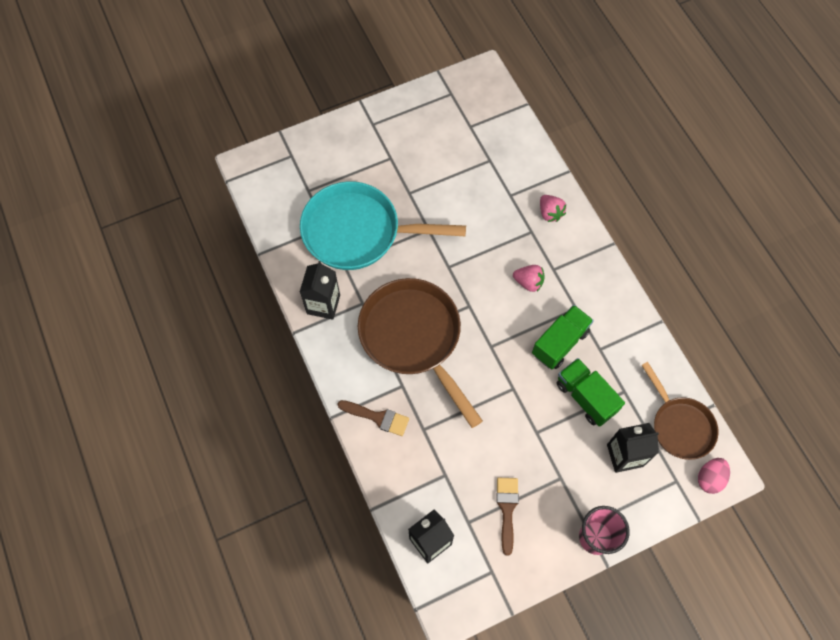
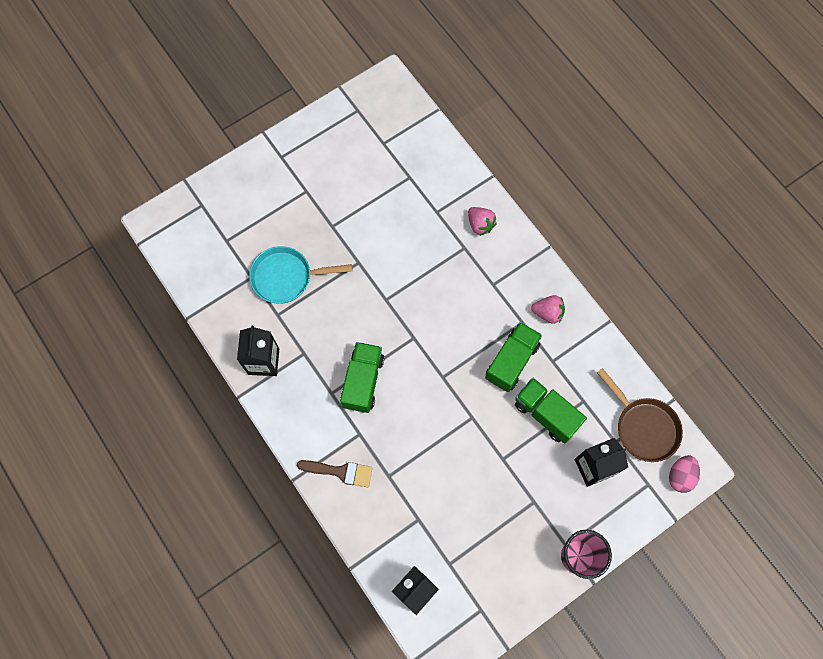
camera: 10 degrees left, 5 degrees up
turquoise pan [300,182,466,270] -> turquoise pan [249,246,352,304], size x0.60
brown pan [358,278,483,428] -> green truck [340,342,384,413]
brown brush [496,477,519,556] -> none
pink strawberry [513,265,545,292] -> pink strawberry moved to [531,295,565,324]

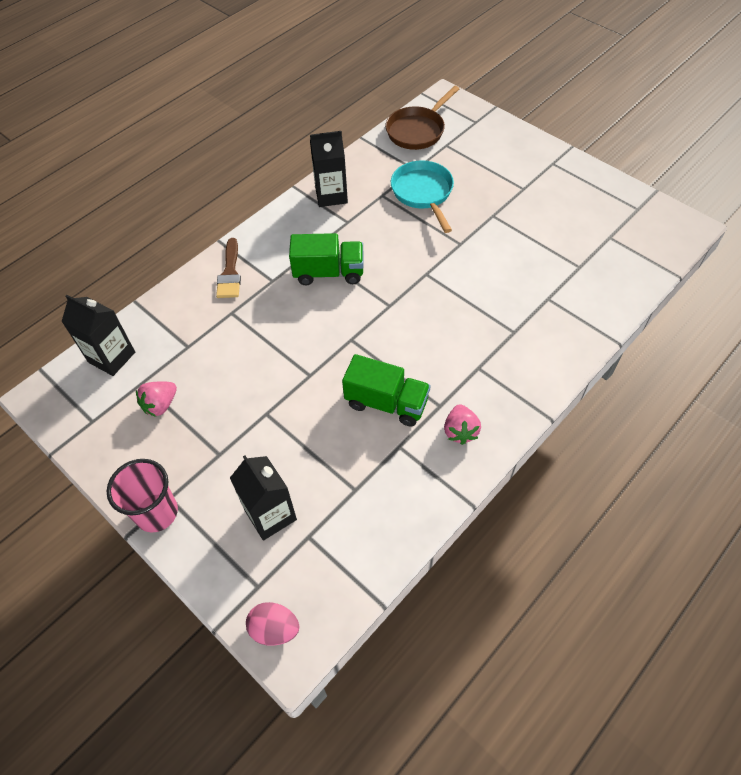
camera: 80 degrees right, 15 degrees down
pink strawberry [468,207,497,236] -> pink strawberry moved to [136,381,177,417]
green truck [515,378,587,443] -> none
brown pan [597,368,683,462] -> brown pan moved to [385,86,459,150]

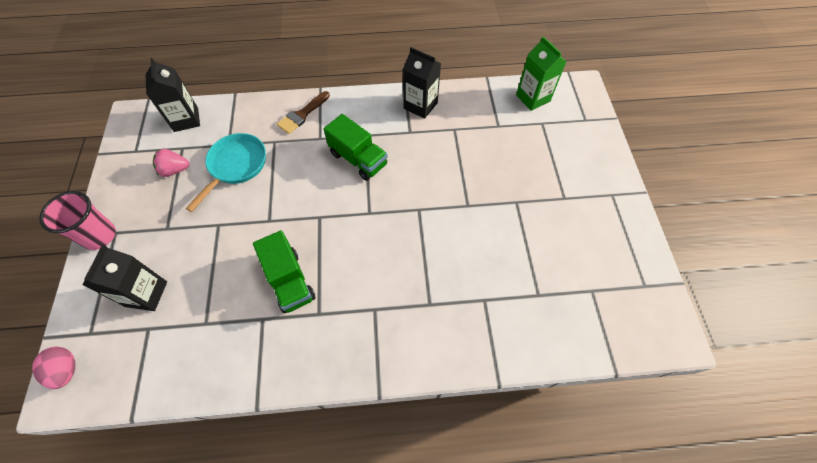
camera: 40 degrees right, 5 degrees up
brown pan [385,86,459,150] -> green carton [516,36,566,111]
turquoise pan [391,160,454,233] -> turquoise pan moved to [186,133,266,212]
pink strawberry [444,404,481,445] -> none

